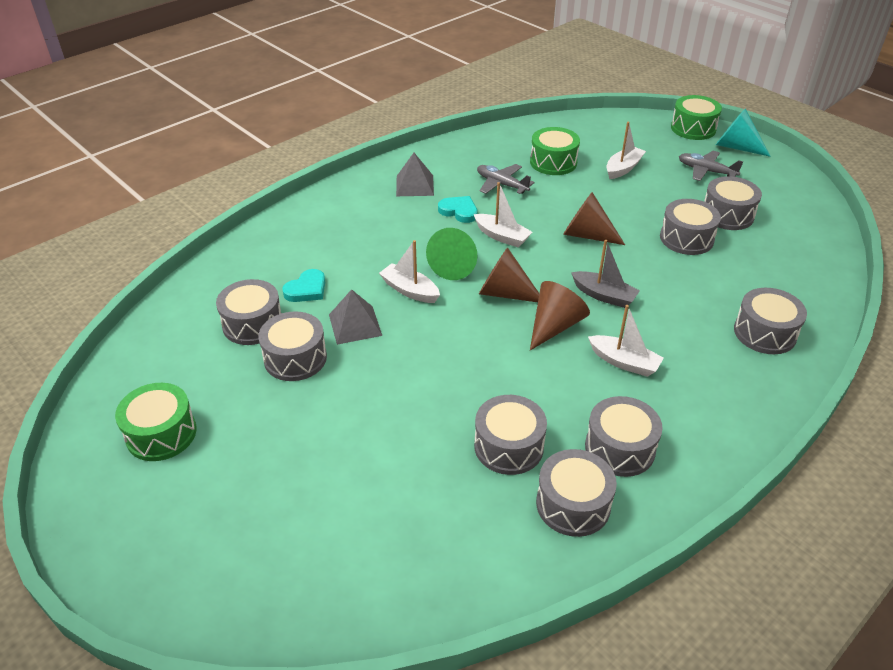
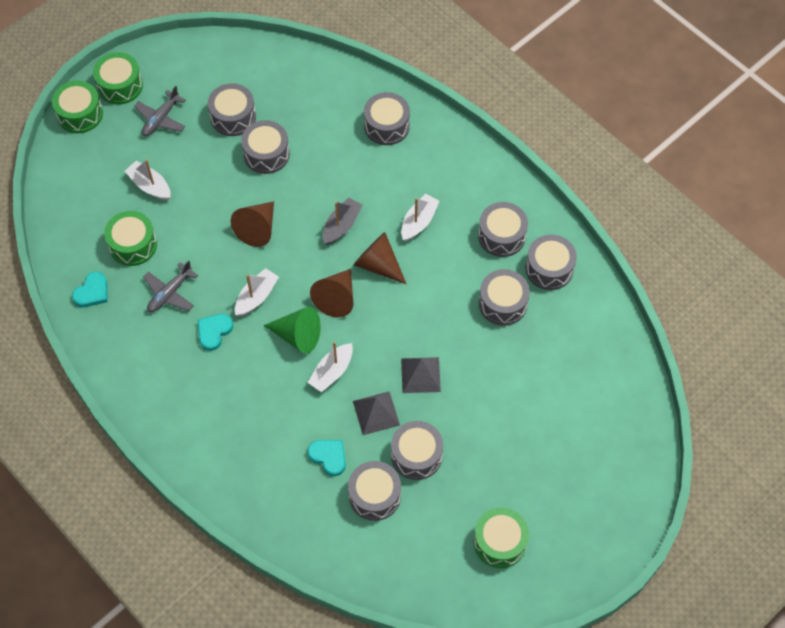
camera: 90 degrees left, 20 degrees up
grey pyramid [396,153,434,196] -> grey pyramid moved to [401,357,441,393]
turquoise cone [716,108,771,157] -> green drum [93,52,143,105]
none -> turquoise heart [72,272,108,307]

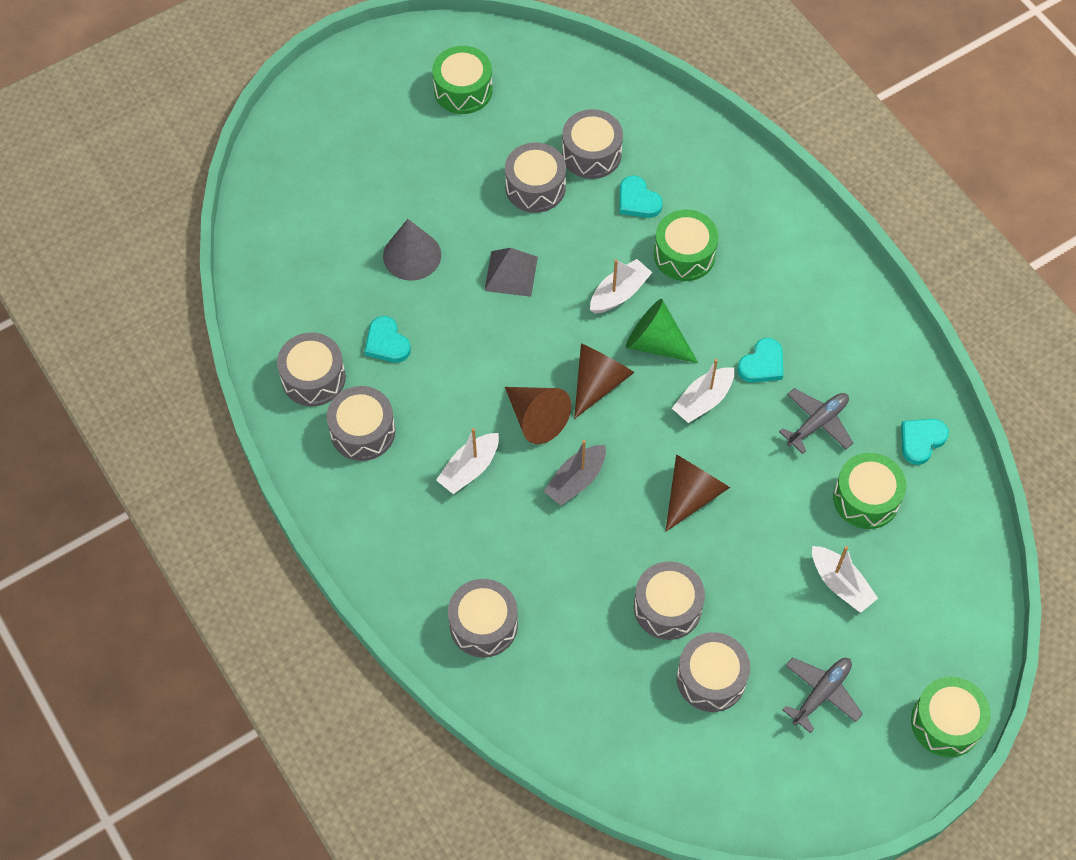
camera: 170 degrees left, 0 degrees up
green drum [93,52,143,105] -> green drum moved to [654,210,719,281]
grey pyramid [353,391,400,435] -> none
grey drum [479,269,530,326] -> turquoise heart [364,316,411,363]
none -> grey cone [383,219,441,281]

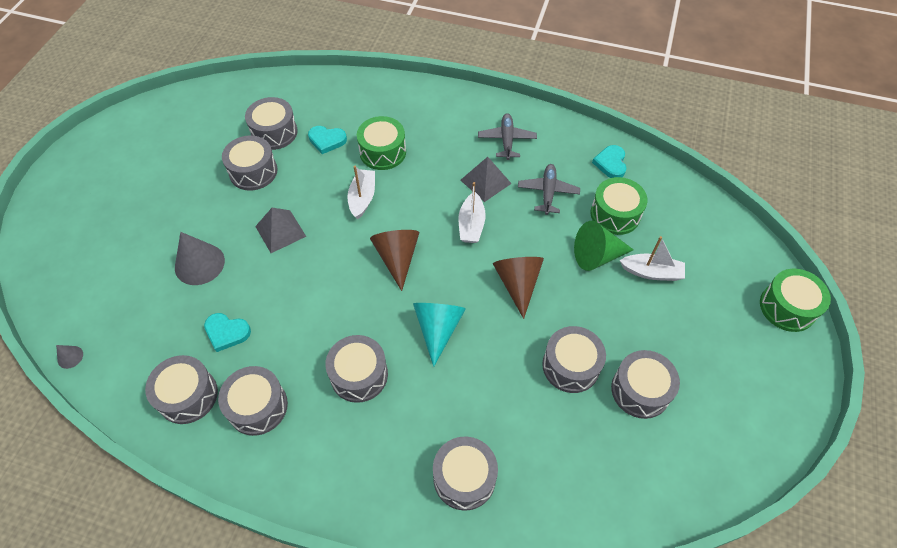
camera: 40 degrees left, 5 degrees down
green drum [432,46,493,114] -> none
white boat [436,428,499,494] -> grey drum [325,335,388,403]
brown cone [505,387,571,444] -> none
grey boat [543,440,606,506] -> turquoise cone [413,303,466,367]
green cone [626,299,698,363] -> green cone moved to [574,221,634,271]
turquoise heart [737,338,783,383] -> grey pyramid [461,157,512,202]
grey plane [783,657,863,733] -> grey plane moved to [478,113,537,160]
none -> grey cone [56,345,83,369]

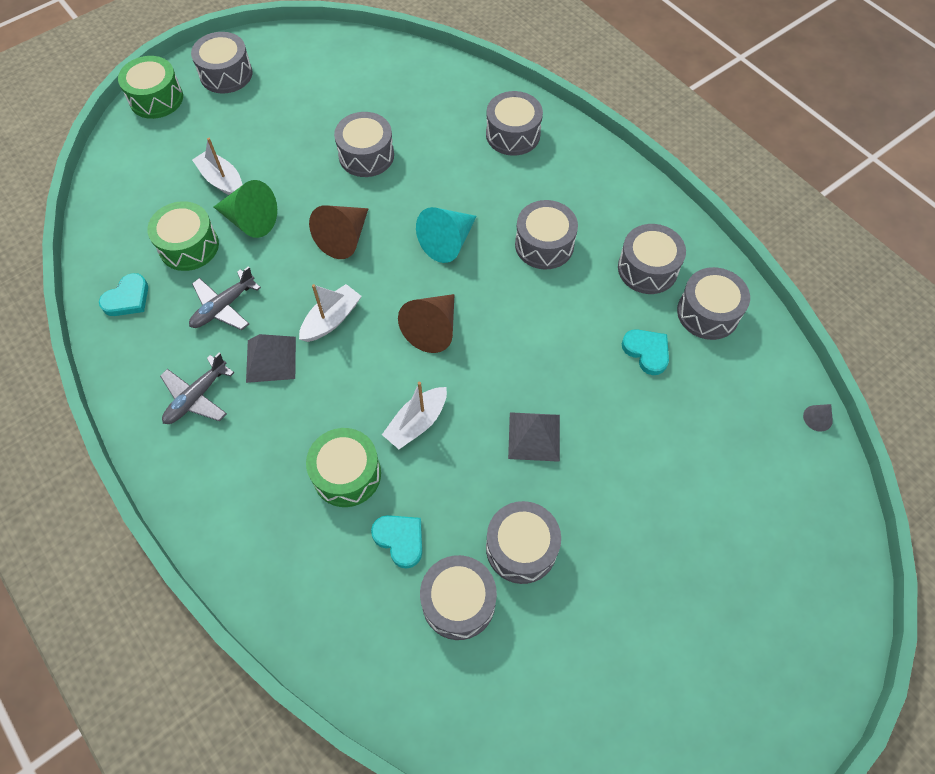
camera: 145 degrees left, 5 degrees up
grey cone [175,232,225,285] -> none
grey drum [611,350,680,419] -> grey drum moved to [191,32,253,94]

